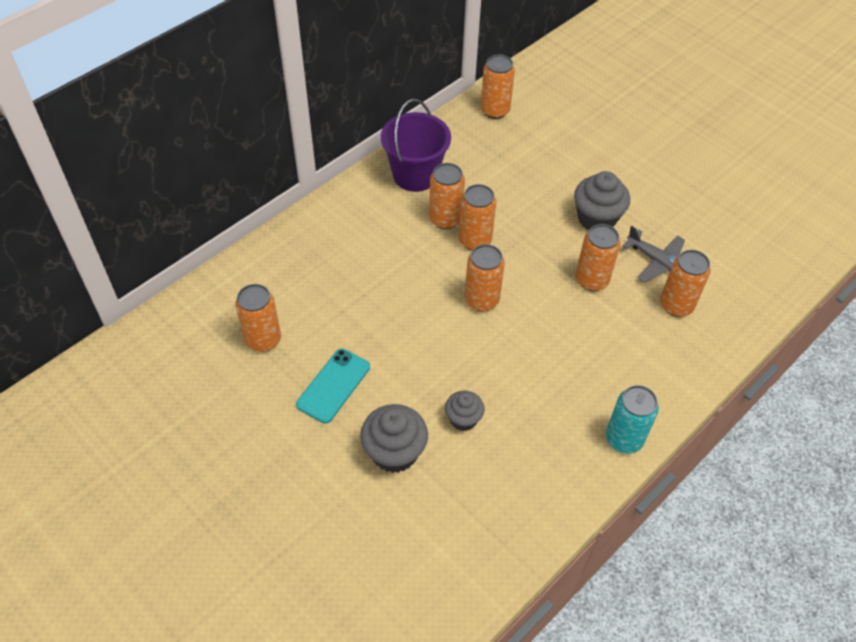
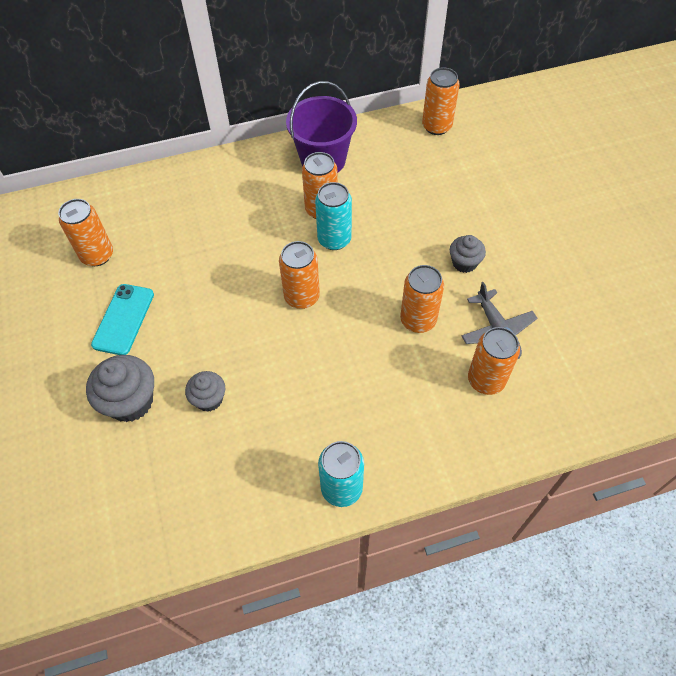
camera: 30 degrees right, 5 degrees up
turquoise phone [296,349,370,424] -> turquoise phone turned 45 degrees counterclockwise [91,284,154,355]
orange can [459,184,496,251] -> turquoise can [315,182,352,250]
grey cupcake [574,171,630,230] -> grey cupcake [450,235,486,273], size x0.61

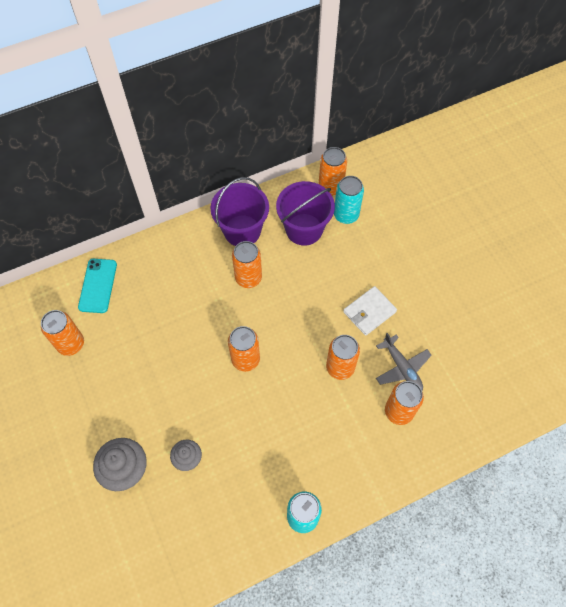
camera: 10 degrees left, 5 degrees up
turquoise phone [91,284,154,355] -> turquoise phone moved to [78,259,117,313]
turquoise can [315,182,352,250] -> turquoise can moved to [334,176,364,224]
grey cupcake [450,235,486,273] -> white wallet [343,286,397,336]
none -> purple bucket [276,181,335,246]

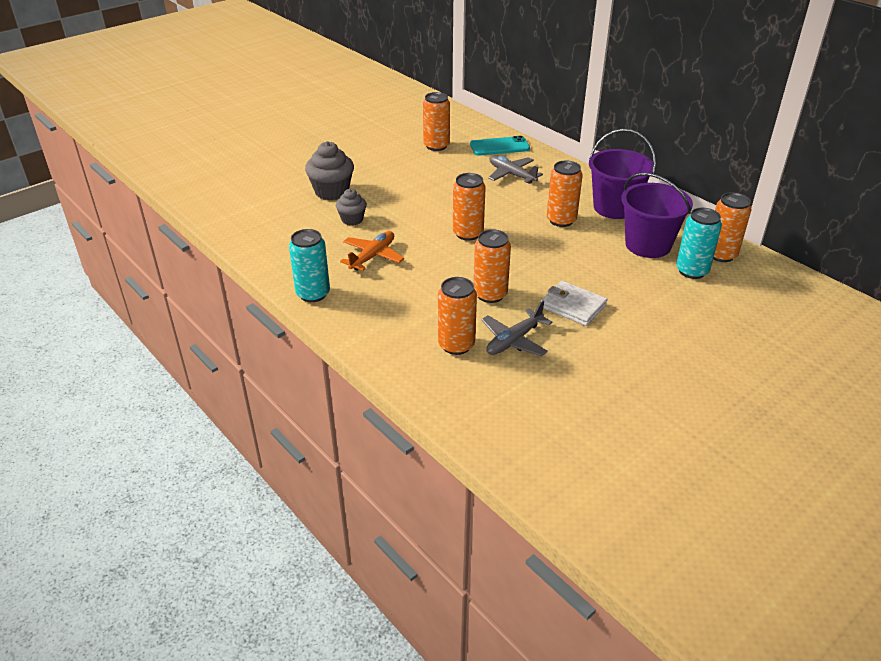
camera: 75 degrees right, 25 degrees down
none -> orange plane [340,231,404,271]
none -> grey plane [488,155,543,184]

